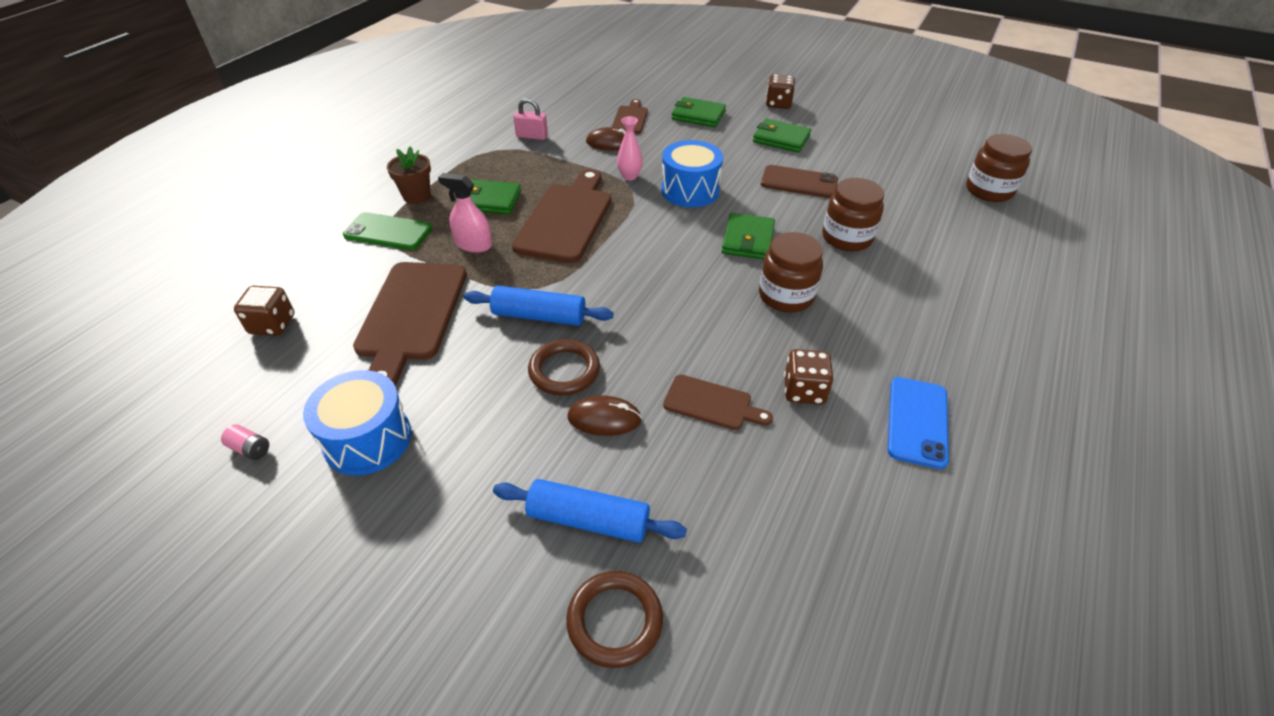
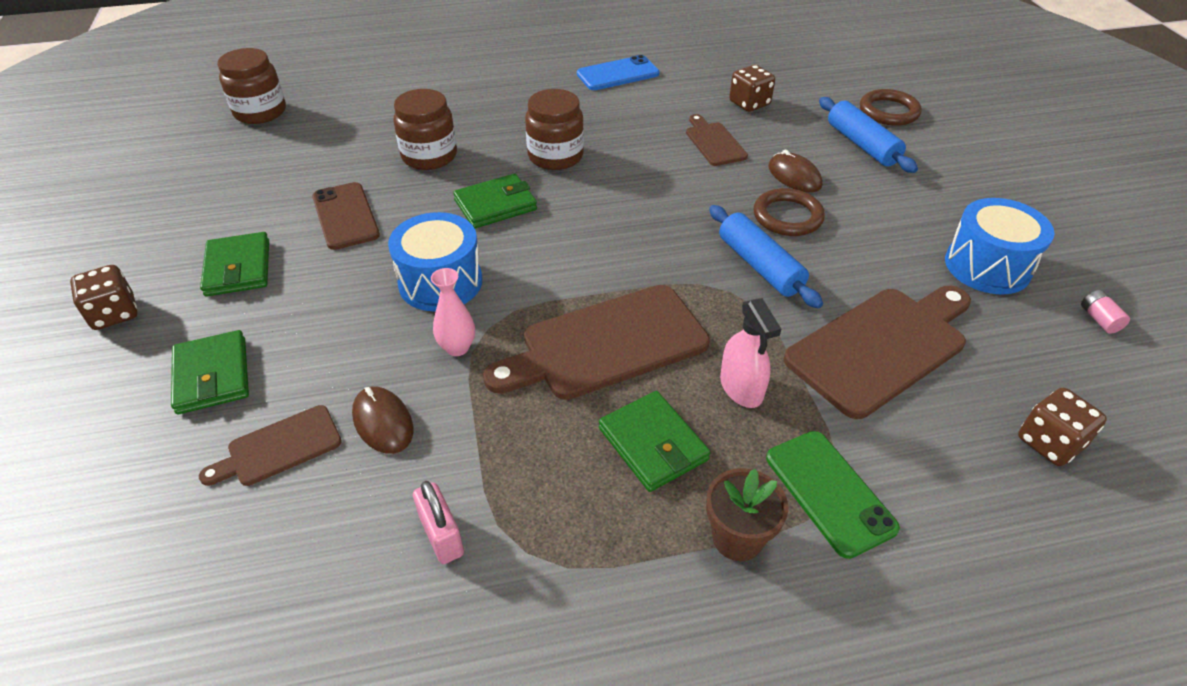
camera: 130 degrees left, 0 degrees up
brown dice [784,349,833,405] -> brown dice moved to [729,65,775,112]

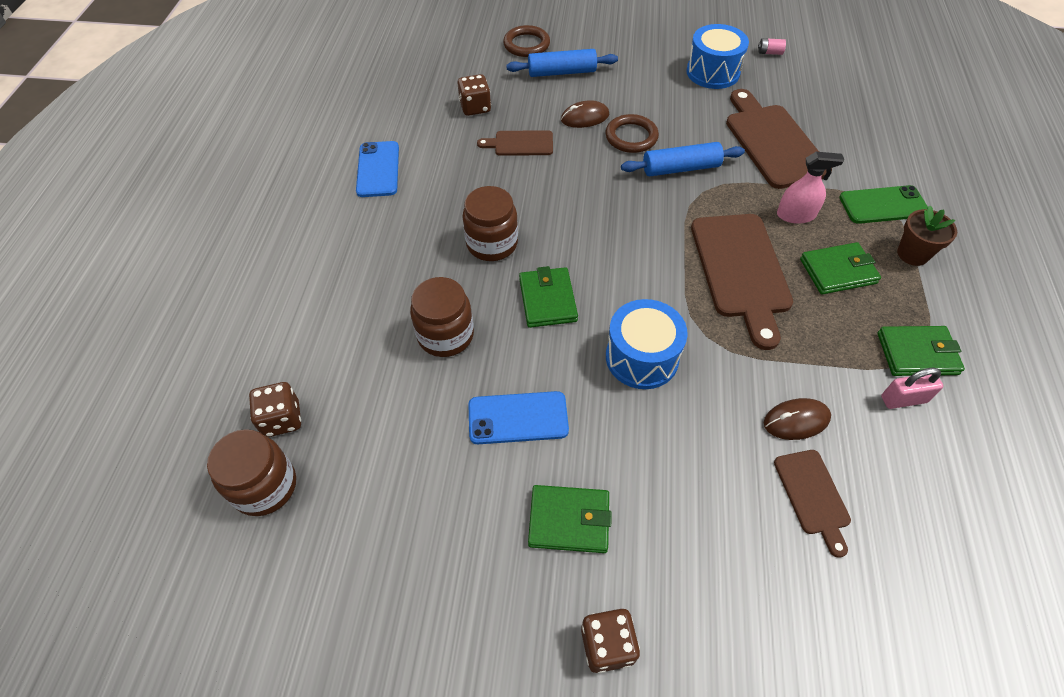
camera: 70 degrees left, 10 degrees up
green wallet [171,330,249,414] -> green wallet moved to [877,326,965,376]
brown phone [312,182,380,250] -> blue phone [468,391,569,444]
pink vase [431,268,475,356] -> none
brown dice [1018,388,1107,466] -> brown dice moved to [249,382,301,437]

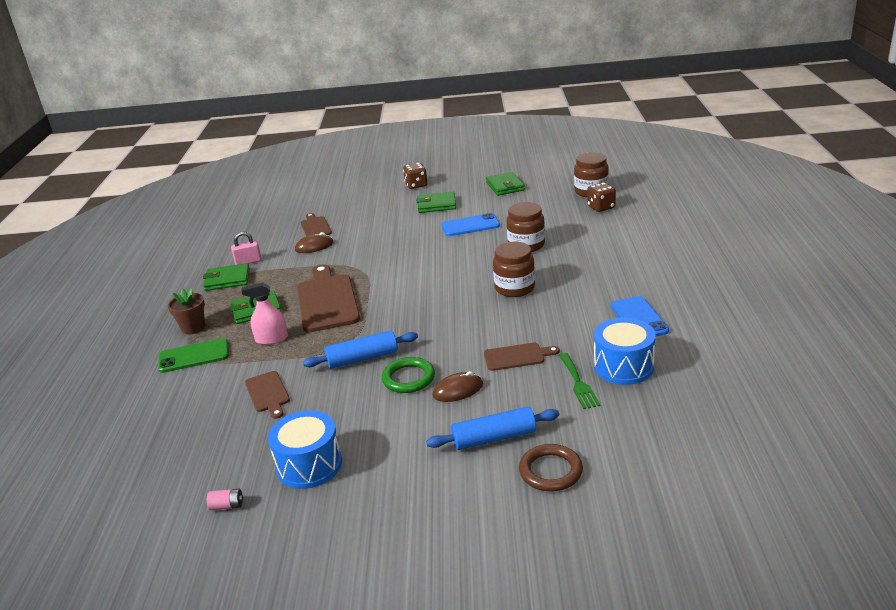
camera: 175 degrees right, 25 degrees down
brown dice [457,74,491,116] -> green fork [558,353,601,409]
green wallet [519,266,578,328] -> green wallet moved to [486,172,525,196]
brown ring [605,114,659,153] -> green ring [382,357,435,393]
blue drum [606,299,688,389] -> blue drum moved to [594,318,656,385]
brown cutting board [726,89,832,189] -> brown cutting board [245,371,290,419], size x0.53

